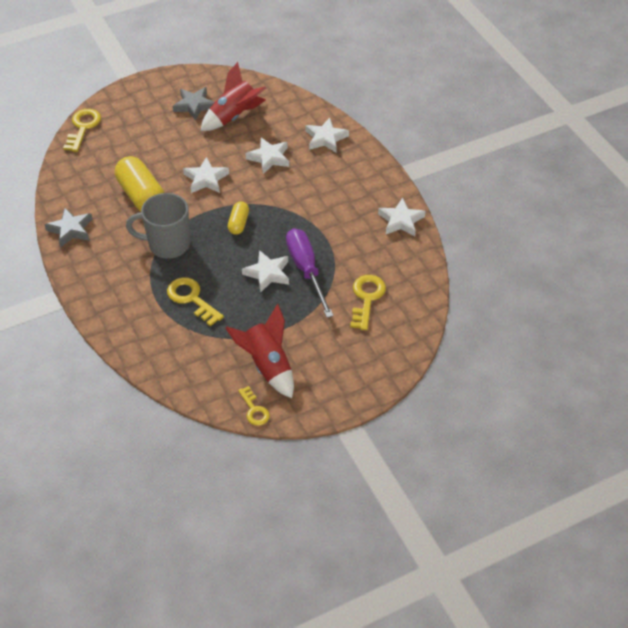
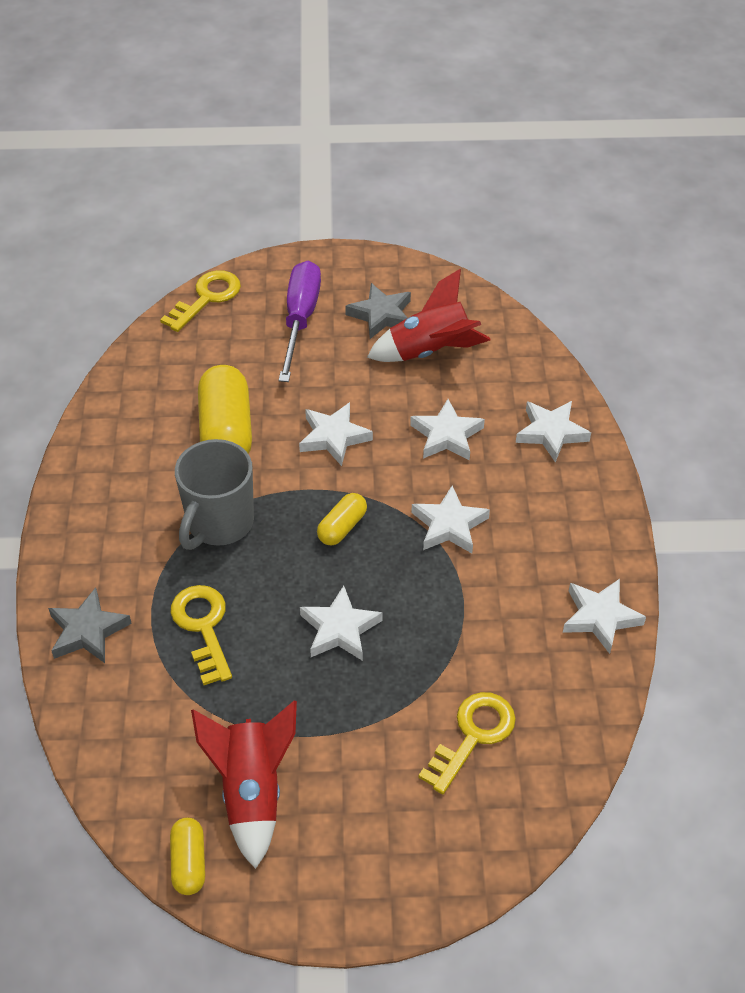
camera: 25 degrees right, 0 degrees up
grey star [45,208,93,248] -> grey star moved to [48,587,132,663]
grey mug [126,193,190,259] -> grey mug turned 90 degrees counterclockwise [175,439,254,550]
yellow key [238,386,270,426] -> yellow capsule [170,818,205,895]
purple screwdriver [286,228,334,318] -> purple screwdriver moved to [279,261,321,382]
none -> white star [411,486,490,553]

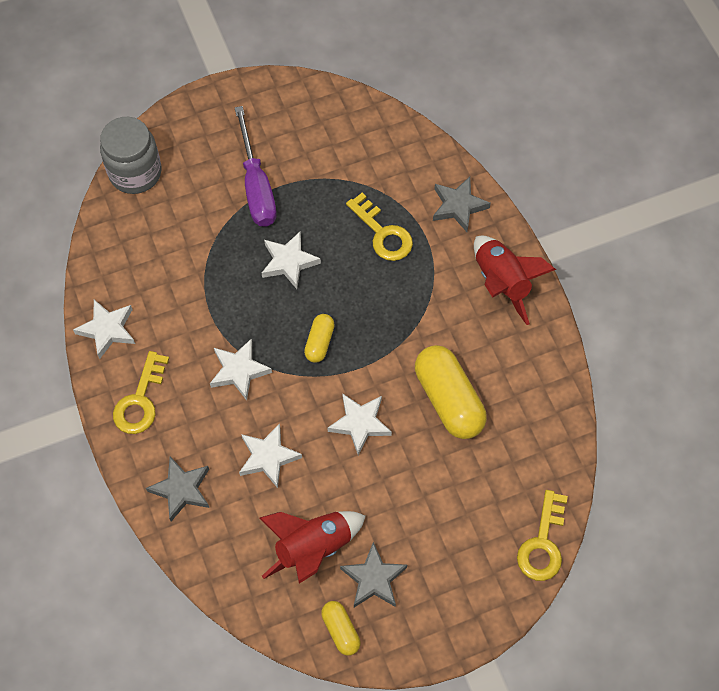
camera: 160 degrees right, 15 degrees up
yellow capsule [170,818,205,895] -> yellow capsule moved to [321,601,360,656]
grey mug [175,439,254,550] -> none
red rocket [191,701,297,869] -> red rocket moved to [474,236,556,325]
purple screwdriver [279,261,321,382] -> purple screwdriver moved to [235,106,277,227]
yellow key [418,692,516,794] -> yellow key moved to [113,351,169,434]
white star [516,401,591,463] -> grey star [146,457,209,521]
none -> grey jar [100,117,162,194]

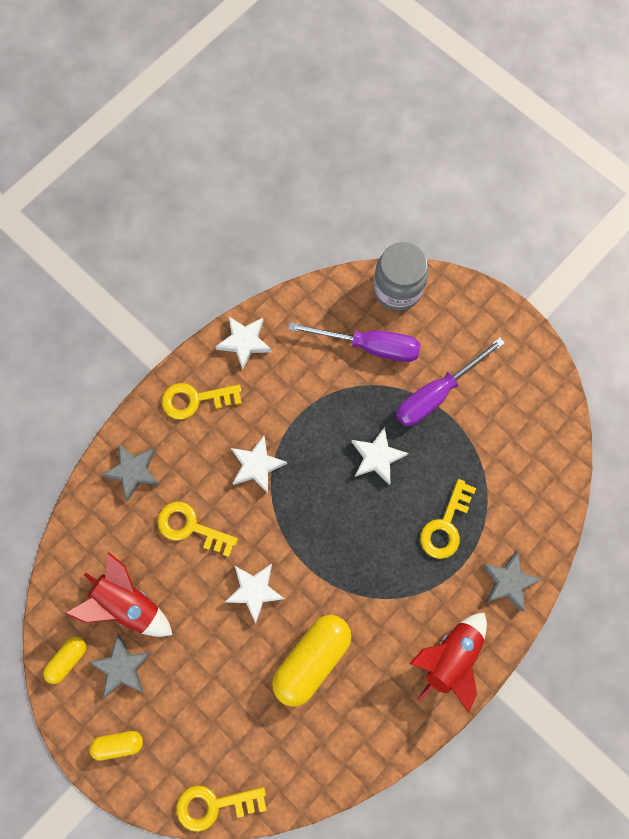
camera: 65 degrees right, 10 degrees up
white star [239,423,302,488] -> yellow key [157,502,238,557]
yellow capsule [304,314,335,363] -> yellow capsule moved to [89,731,143,760]
none -> purple screwdriver [288,322,421,362]

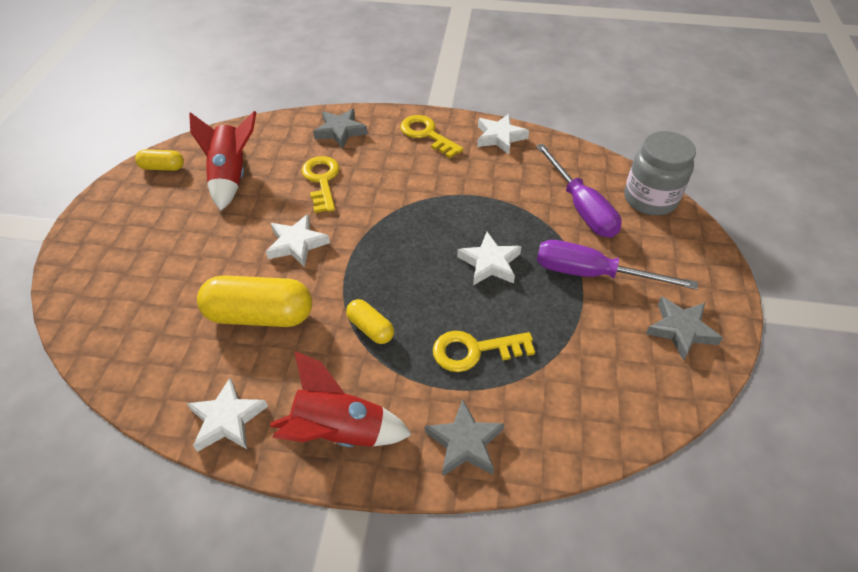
camera: 55 degrees right, 25 degrees down
grey star [89,634,151,698] -> grey star moved to [646,296,723,361]
yellow capsule [89,731,143,760] -> yellow capsule moved to [346,299,394,344]
yellow key [176,785,267,832] -> none
white star [231,436,287,493] -> white star moved to [187,378,268,452]

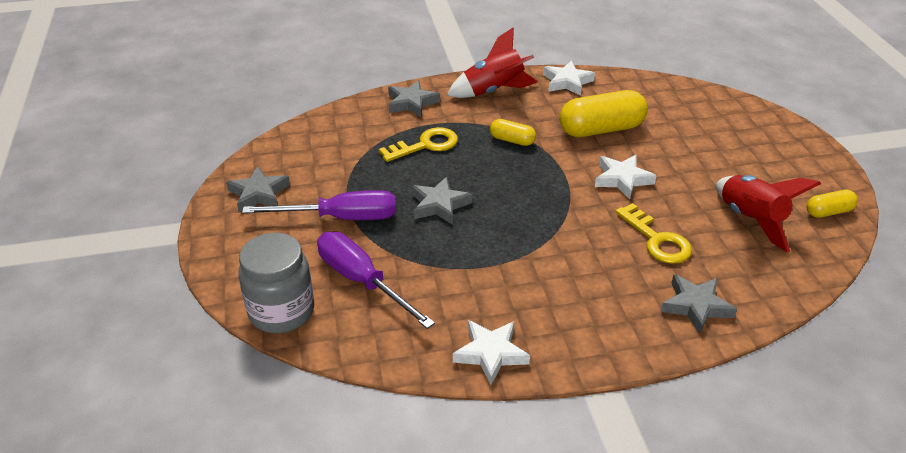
camera: 160 degrees right, 10 degrees down
yellow key [400,115,464,158] -> none
white star [457,232,522,285] -> grey star [412,177,472,225]

